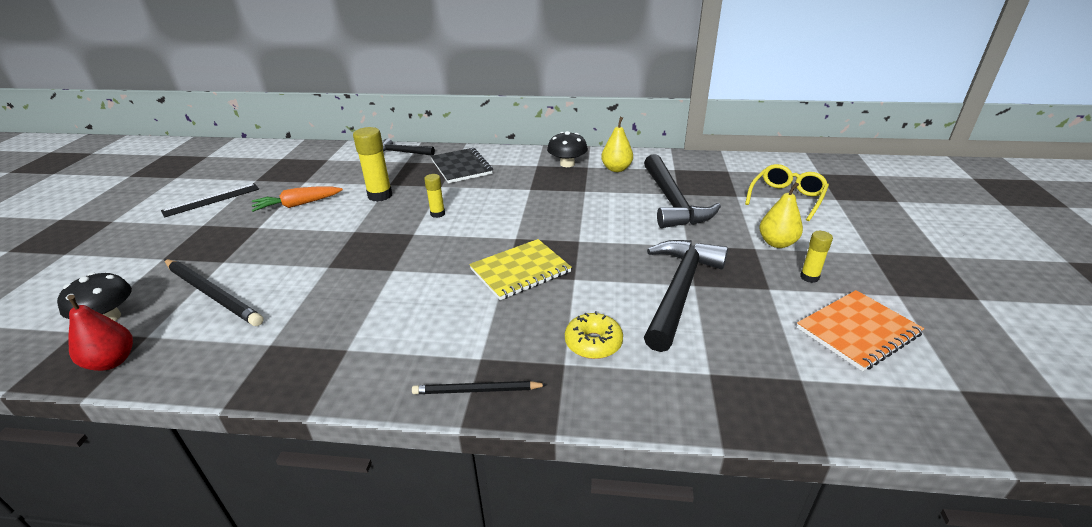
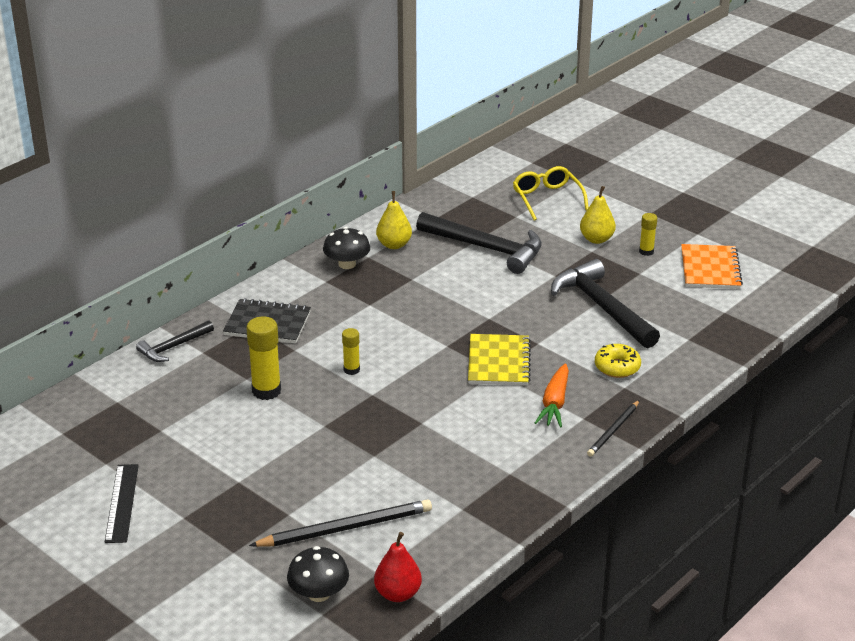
camera: 55 degrees left, 0 degrees up
orange carrot [252,187,343,212] -> orange carrot moved to [535,363,569,428]

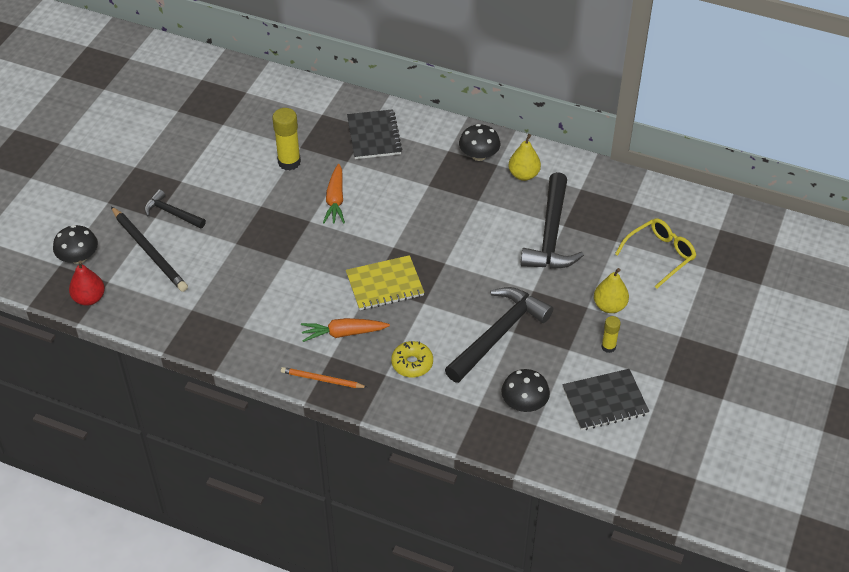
camera: 70 degrees right, 15 degrees up
black ruler [105,464,139,543] -> none
black hammer [136,320,214,362] -> black hammer moved to [145,189,206,228]
yellow glue stick [342,328,360,375] -> orange carrot [323,164,345,223]
black pencil [587,400,640,457] -> orange pencil [281,367,368,388]
orange notebook [681,244,743,289] -> black notebook [562,369,649,430]
none -> black mushroom [501,369,550,412]

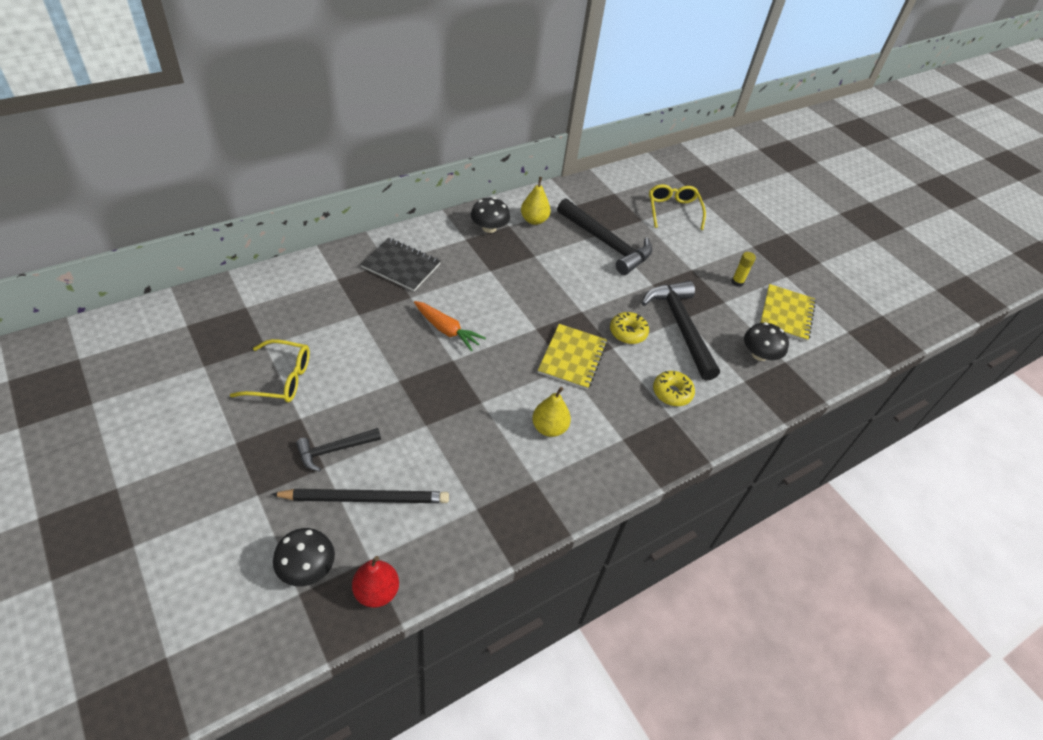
camera: 60 degrees left, 0 degrees up
yellow glue stick [272,108,301,170] -> none
orange pencil [281,367,368,388] -> none
orange carrot [301,318,390,342] -> none
black notebook [562,369,649,430] -> yellow notebook [760,284,816,342]
yellow pear [594,268,629,313] -> yellow pear moved to [532,387,571,437]
none -> yellow glasses [230,339,310,402]
none -> yellow donut [610,312,649,344]

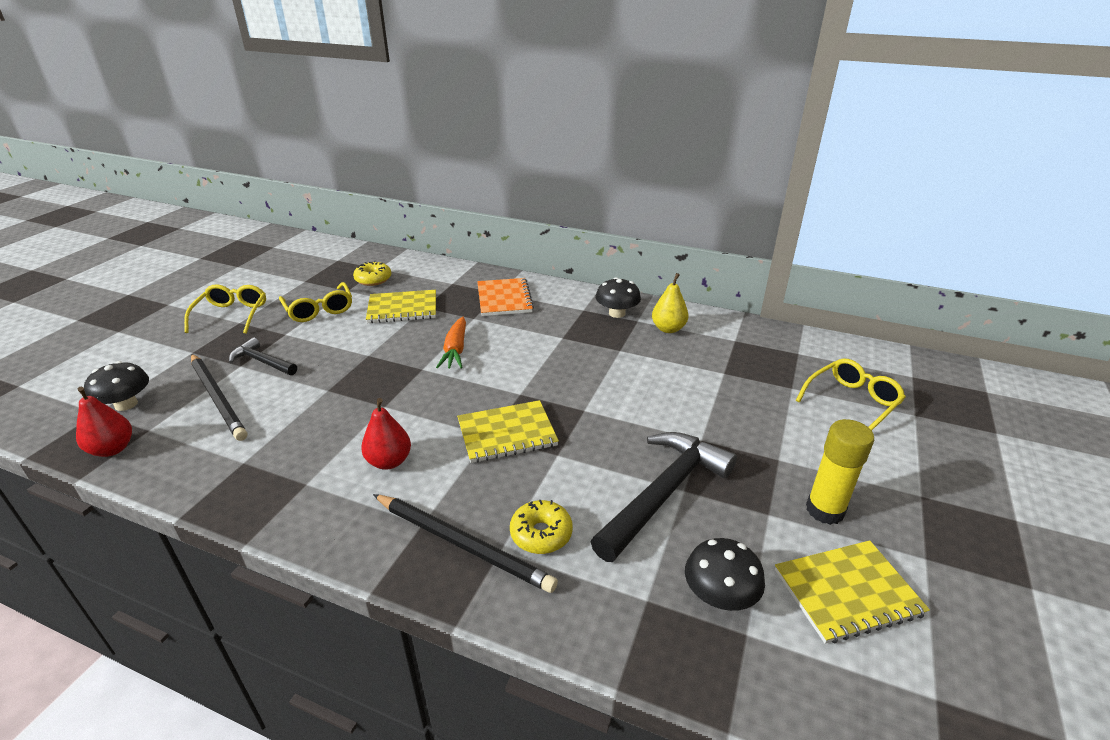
camera: 60 degrees right, 15 degrees down
black notebook [361,238,441,291] -> orange notebook [477,278,534,316]
yellow pear [532,387,571,437] -> red pear [361,398,411,470]
black hammer [557,198,652,275] -> none
yellow donut [610,312,649,344] -> yellow donut moved to [353,261,391,286]
yellow glue stick [731,252,756,287] -> yellow glue stick [806,419,874,525], size x1.74
none -> yellow glasses [184,284,266,334]
none -> yellow notebook [366,290,436,323]
none -> black pencil [373,494,558,593]

